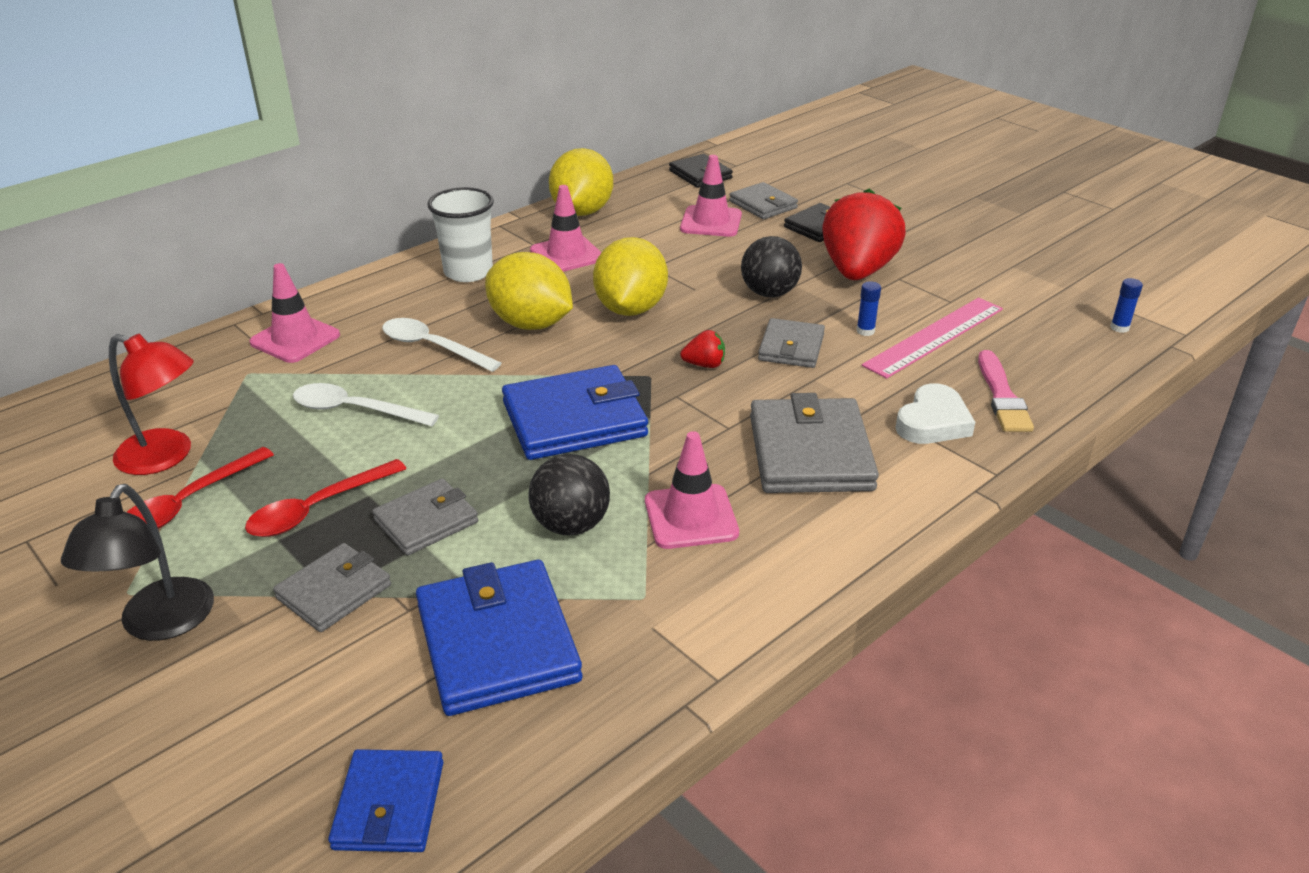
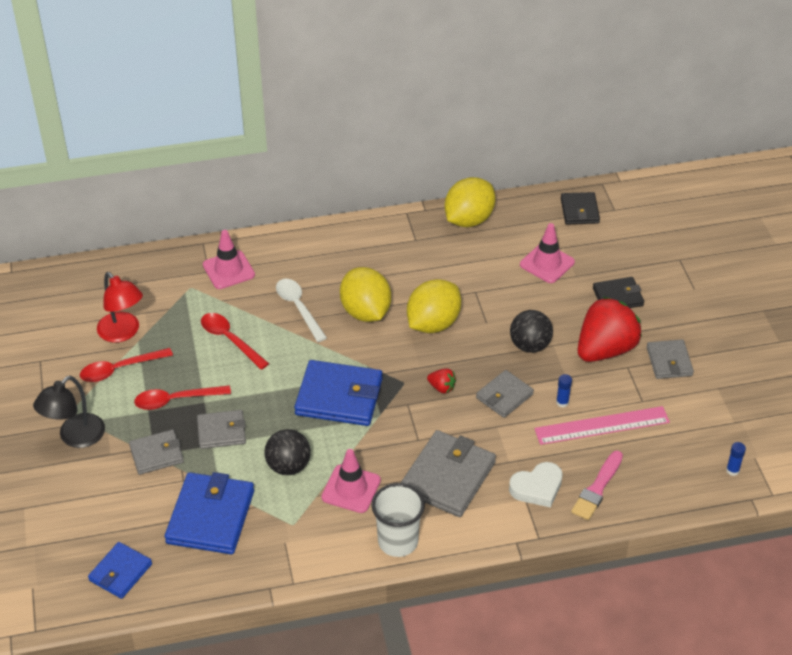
camera: 30 degrees right, 10 degrees up
white spoon [293,383,439,426] -> red spoon [201,313,269,370]
white cup [427,187,494,282] -> white cup moved to [371,483,425,557]
pink traffic cone [530,185,602,272] -> none
grey wallet [729,182,798,219] -> grey wallet moved to [647,339,694,379]

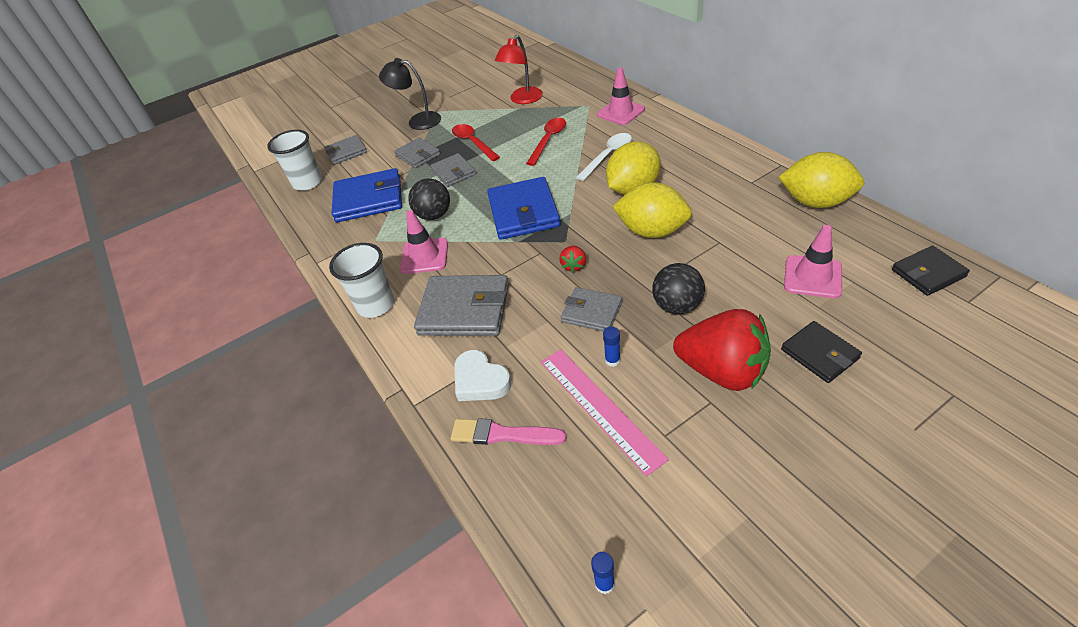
camera: 75 degrees right, 0 degrees up
red spoon [80,348,173,382] -> none
blue wallet [88,542,152,599] -> white cup [267,130,322,191]
grey wallet [647,339,694,379] -> grey wallet moved to [324,135,367,165]

